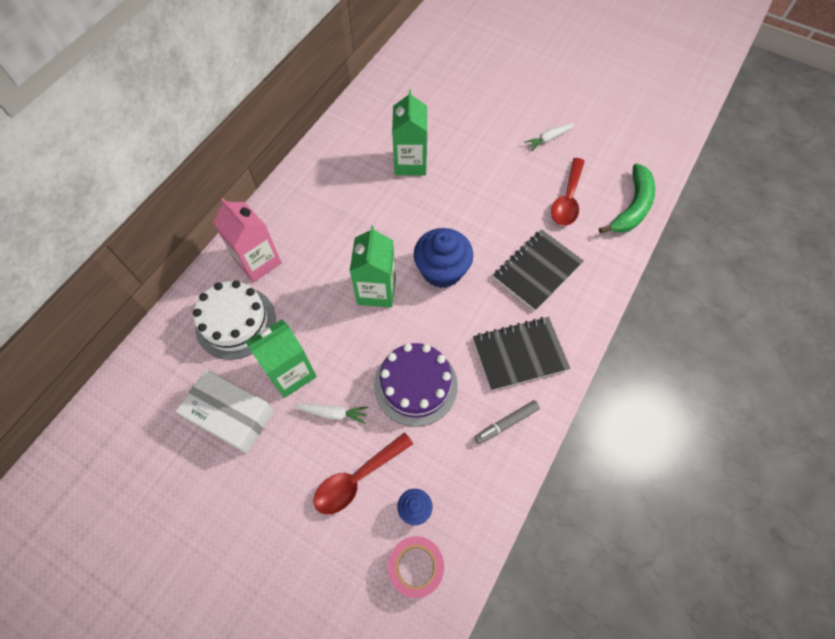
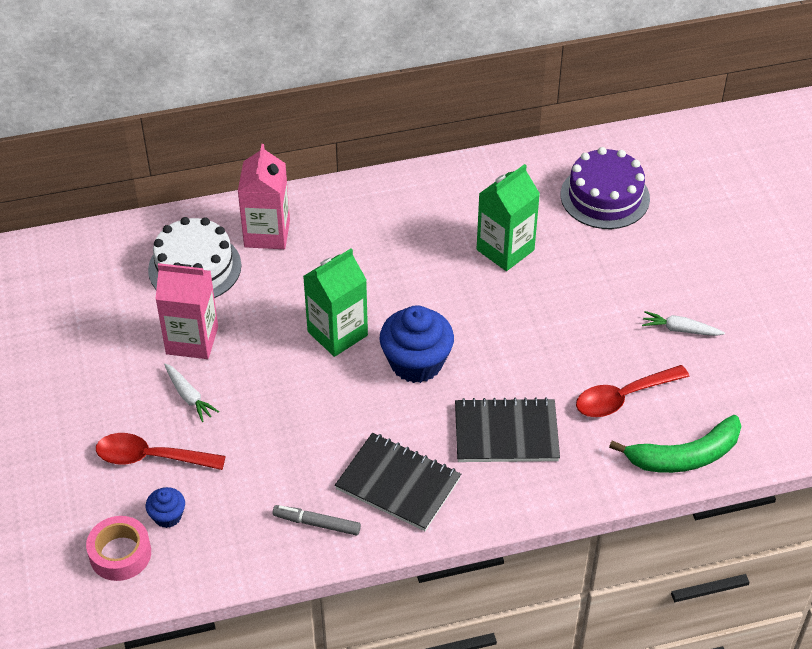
camera: 45 degrees right, 15 degrees down
white box [176,369,274,453] -> none
green carton [246,319,317,398] -> pink carton [156,263,218,359]
purple cake [374,343,458,427] -> purple cake moved to [561,147,650,229]

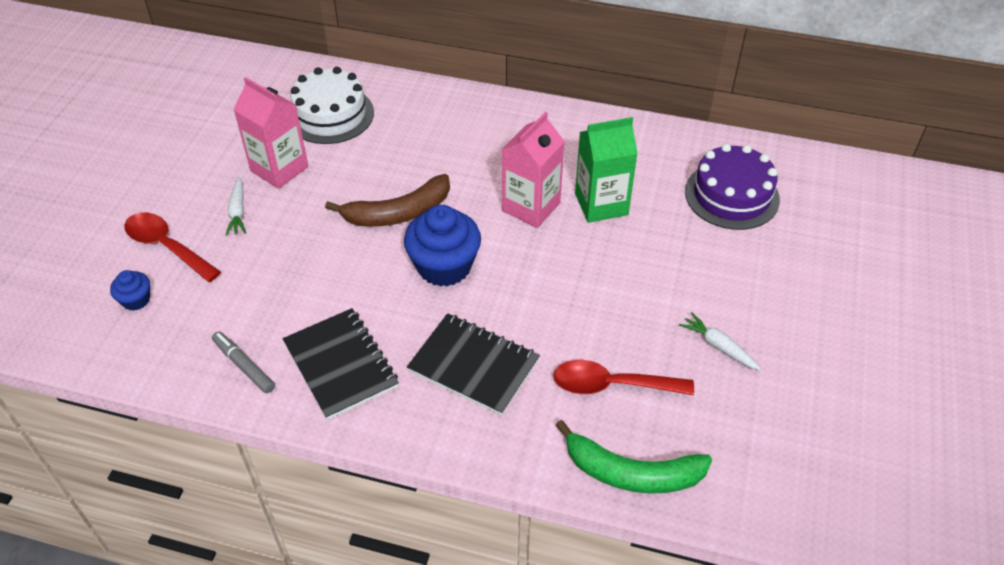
camera: 30 degrees right, 0 degrees up
pink tape [86,516,151,581] -> none
pink carton [238,144,290,249] -> pink carton moved to [502,111,565,228]
green carton [303,249,368,357] -> brown banana [325,174,450,227]

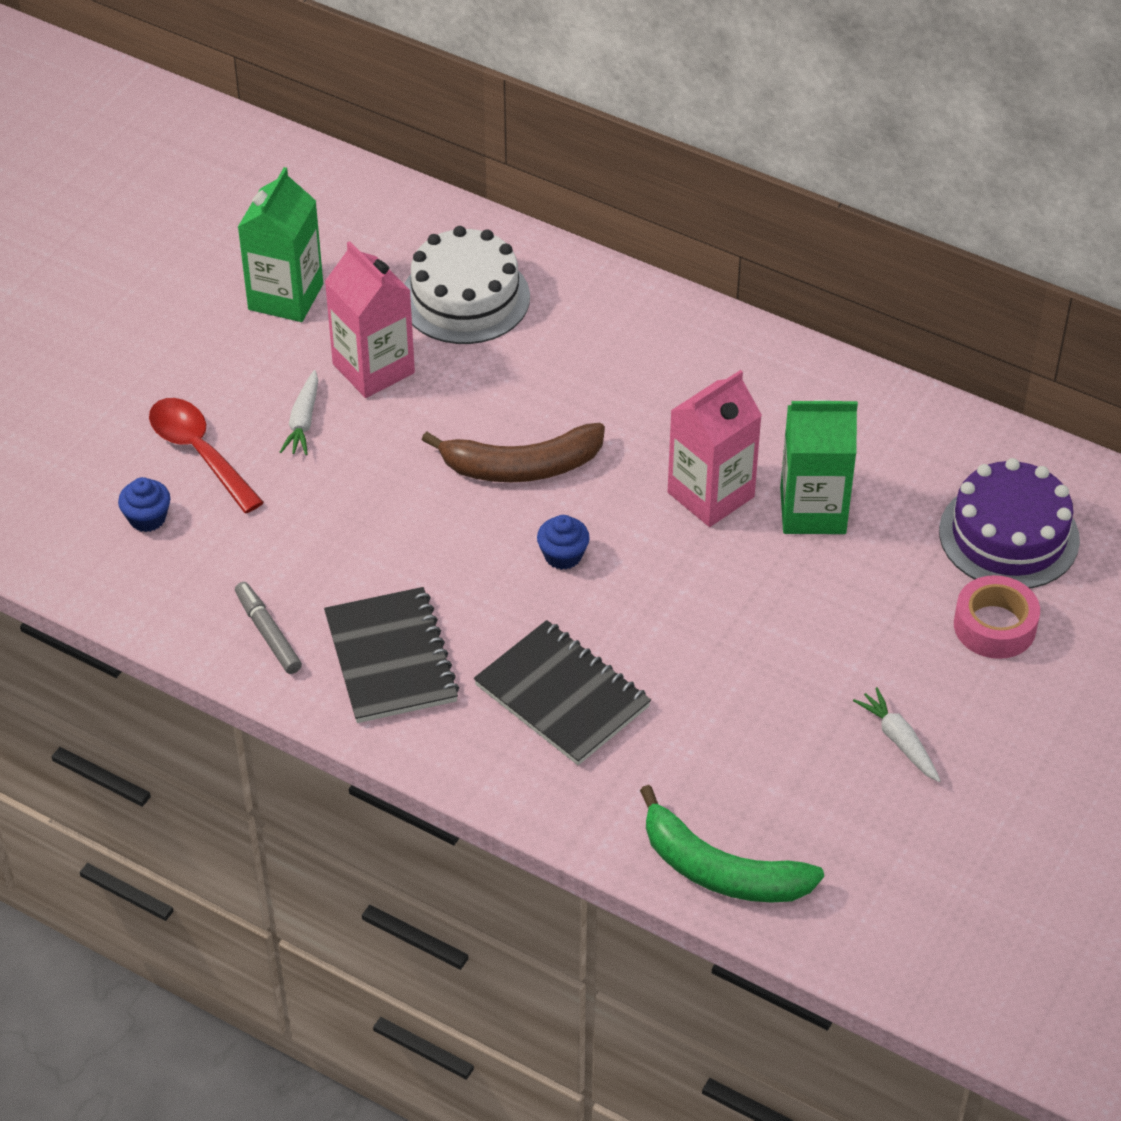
camera: 15 degrees right, 0 degrees up
blue cupcake [404,205,481,287] -> blue cupcake [537,515,590,570], size x0.49
red spoon [553,360,694,395] -> none
none -> green carton [238,167,323,322]
none -> pink tape [954,575,1040,659]

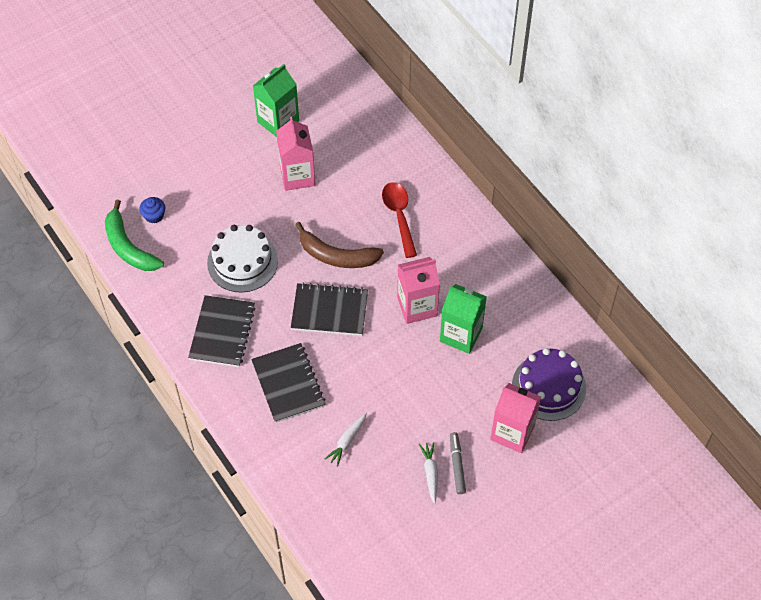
camera: 25 degrees right, 10 degrees up
red spoon [149,398,264,513] -> red spoon moved to [382,182,417,258]
grey marker [235,582,302,674] -> grey marker moved to [450,432,466,494]
white carrot [280,370,318,455] -> white carrot moved to [325,413,367,467]
white cake [404,226,530,344] -> white cake moved to [207,225,278,293]
blue cupcake [537,515,590,570] -> black notebook [291,282,368,336]
green banana [640,785,824,902] -> green banana moved to [105,200,164,271]
pink tape [954,575,1040,659] -> pink carton [490,383,541,453]

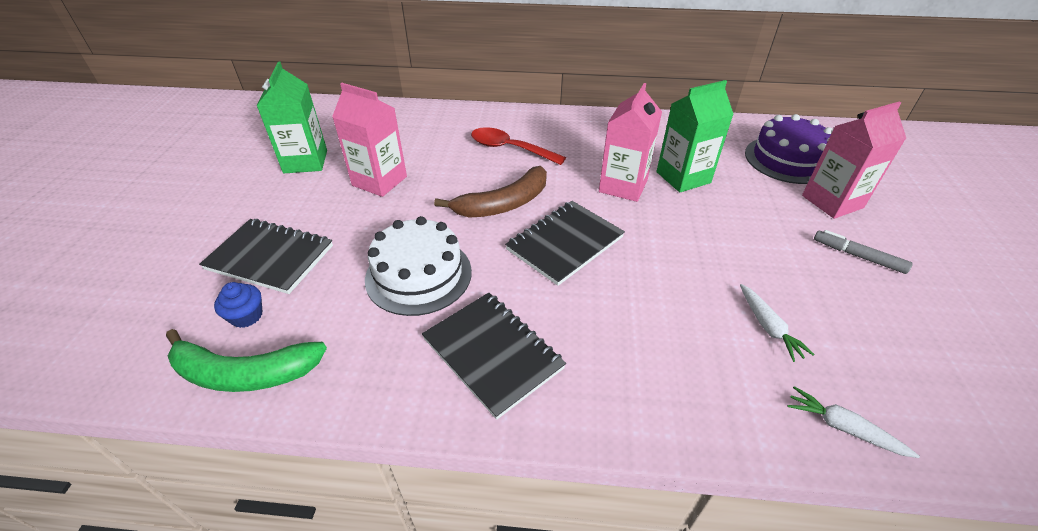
camera: 50 degrees left, 15 degrees down
black notebook [251,343,325,423] -> black notebook moved to [199,219,333,294]
white carrot [419,442,438,504] -> white carrot moved to [787,386,920,458]

